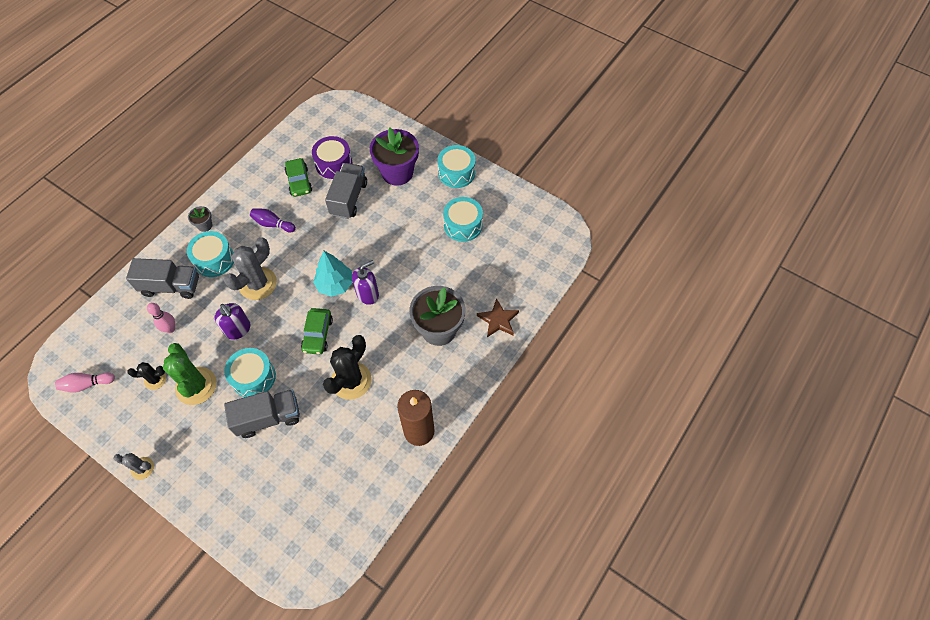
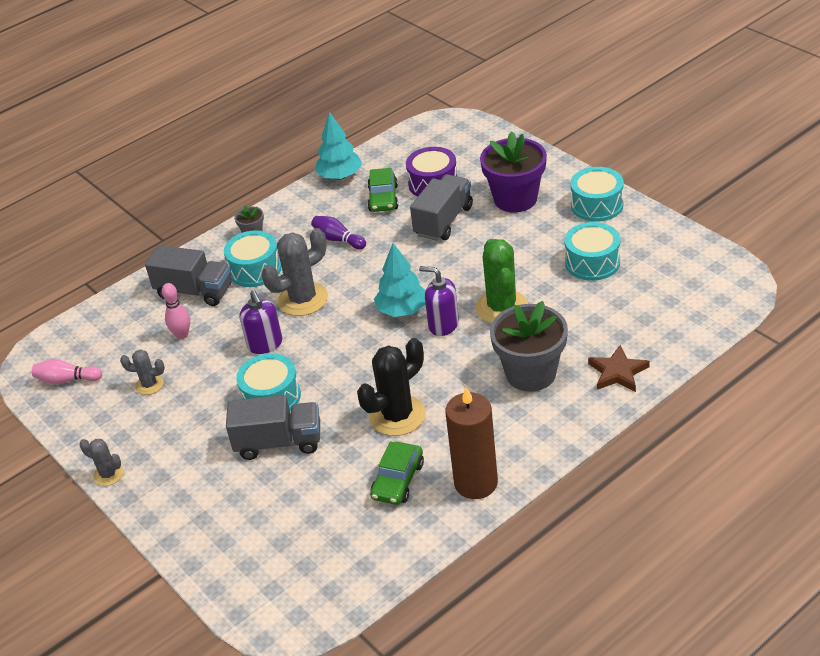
camera: 20 degrees right, 20 degrees down
black cactus [127,362,166,390] -> grey cactus [120,349,165,395]
green cactus [163,343,217,405] -> green cactus moved to [476,239,528,323]
green car [301,308,333,354] -> green car moved to [370,442,424,505]
purple soap dispenser [352,260,379,305] -> purple soap dispenser turned 135 degrees counterclockwise [419,266,459,336]
none -> turquoise tree [315,112,362,180]

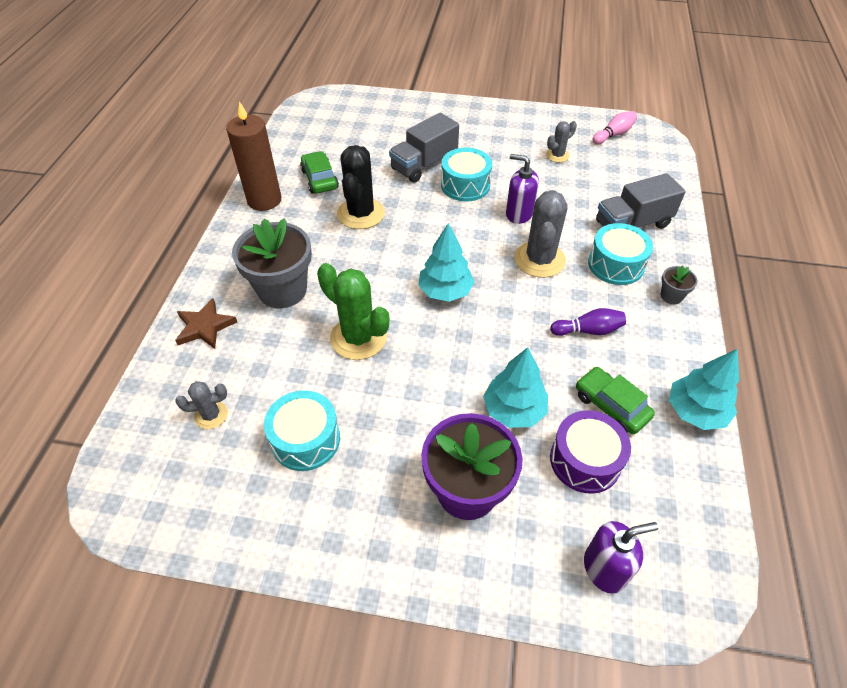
camera: 135 degrees right, 10 degrees up
grey cactus [79,439,124,486] -> grey cactus moved to [175,381,228,429]
pink bowling pin [162,283,190,339] -> none
grey truck [410,174,473,241] -> turquoise tree [483,347,548,428]
purple soap dispenser [419,266,459,336] -> purple soap dispenser moved to [584,521,658,594]
turquoise drum [570,167,624,222] -> none

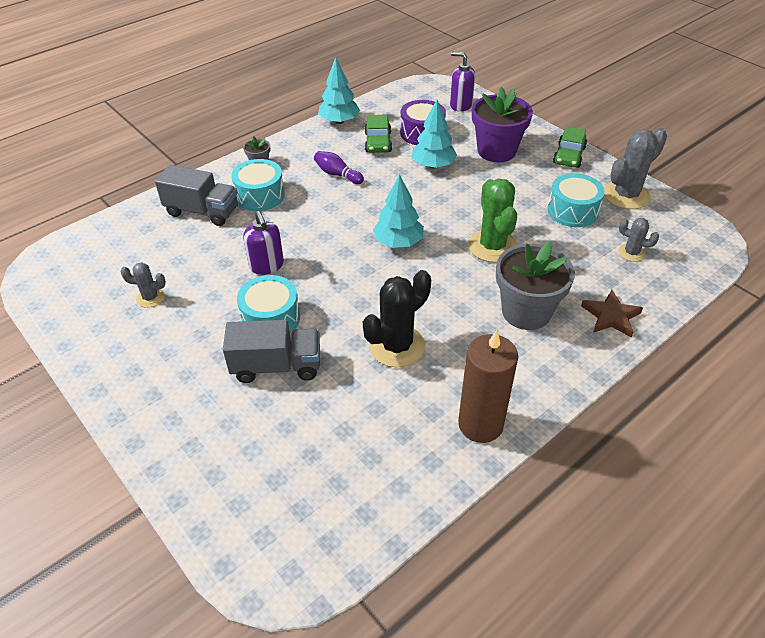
camera: 140 degrees left, 5 degrees down
green car [300,151,339,194] -> green car moved to [553,126,587,168]
grey cactus [515,190,567,278] -> grey cactus moved to [604,128,667,209]
pink bowling pin [592,111,637,145] -> none

